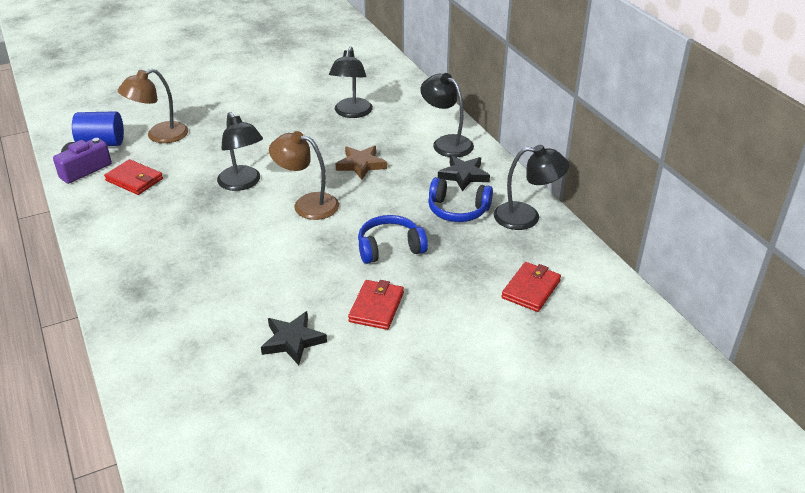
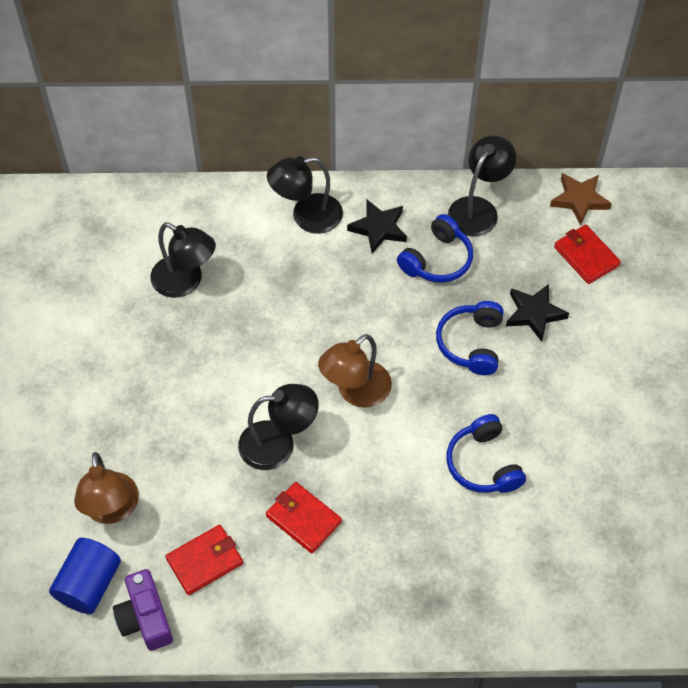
camera: 65 degrees left, 20 degrees up
black star [261,311,327,365] -> black star moved to [506,284,569,342]
brown star [335,146,387,180] -> brown star moved to [550,173,612,225]
red wallet [348,280,404,330] -> red wallet moved to [266,482,342,553]
none -> blue headphones [446,414,526,493]

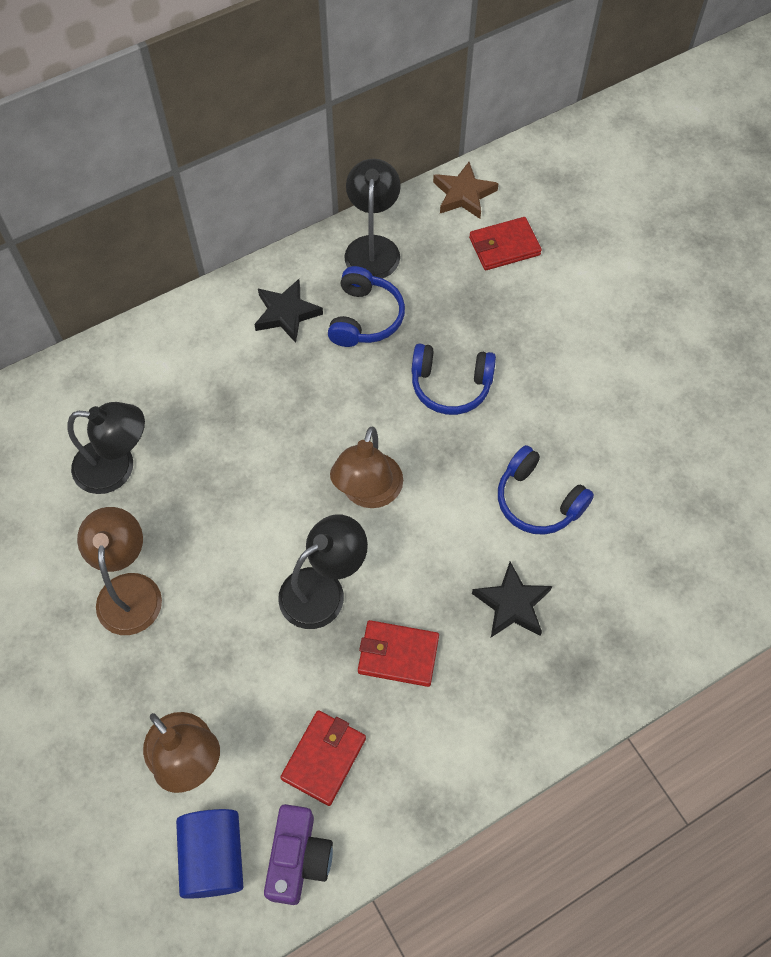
camera: 30 degrees left, 5 degrees up
purple camera [113,569,173,651] -> purple camera turned 120 degrees counterclockwise [264,804,333,905]
black lamp [267,156,343,234] -> none
blue headphones [436,301,503,375] -> blue headphones turned 60 degrees counterclockwise [411,343,496,415]
black star [506,284,569,342] -> black star moved to [472,562,552,637]
red wallet [554,225,621,284] -> red wallet turned 45 degrees counterclockwise [469,217,542,270]
none -> brown lamp [77,507,162,635]

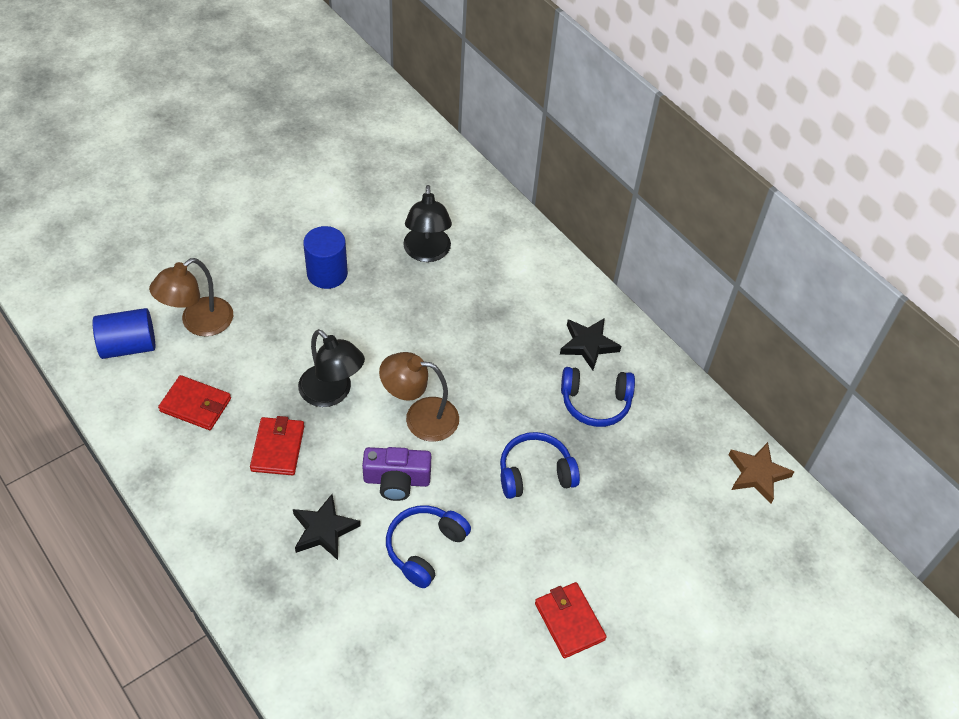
camera: 80 degrees right, 10 degrees down
brown lamp [77,507,162,635] -> blue cylinder [303,226,348,289]
purple camera [264,804,333,905] -> purple camera moved to [362,447,431,501]
black lamp [344,159,401,278] -> none
blue headphones [411,343,496,415] -> blue headphones turned 75 degrees clockwise [500,432,580,499]
red wallet [469,217,542,270] -> red wallet moved to [535,582,607,658]

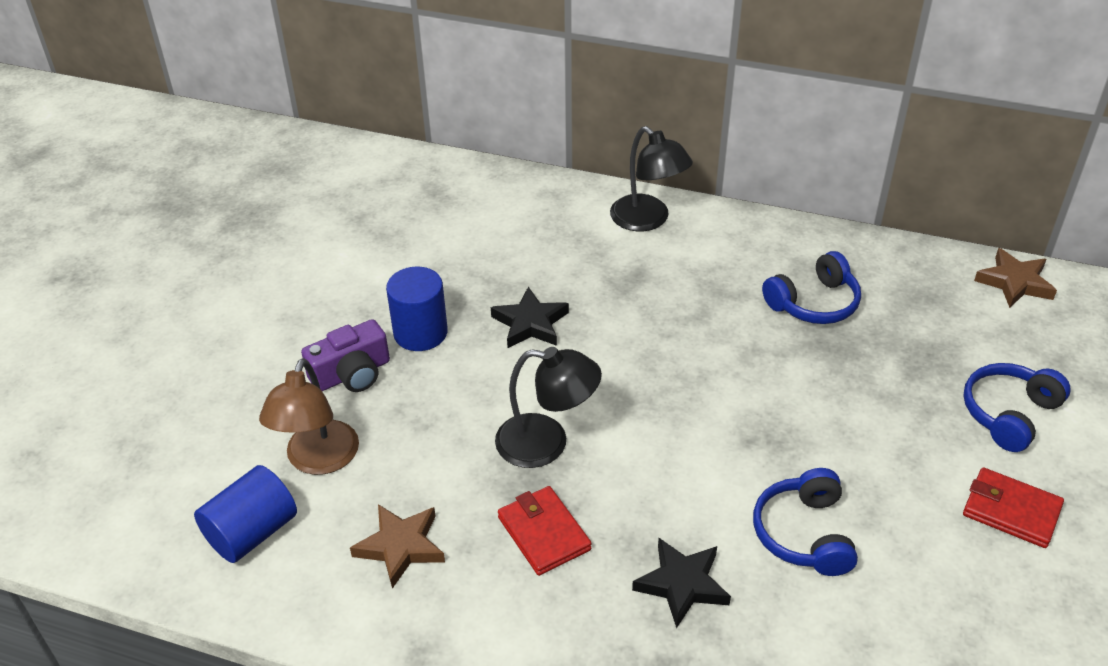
camera: 30 degrees left, 10 degrees down
red wallet [158,375,231,430] -> brown star [350,504,445,589]
purple camera [362,447,431,501] -> purple camera moved to [301,319,390,392]
brown lamp [379,352,459,442] -> none
black lamp [403,185,452,262] -> black lamp moved to [610,126,693,231]
blue headphones [500,432,580,499] -> blue headphones moved to [963,363,1071,452]
black star [560,318,621,371] -> black star moved to [491,287,569,348]

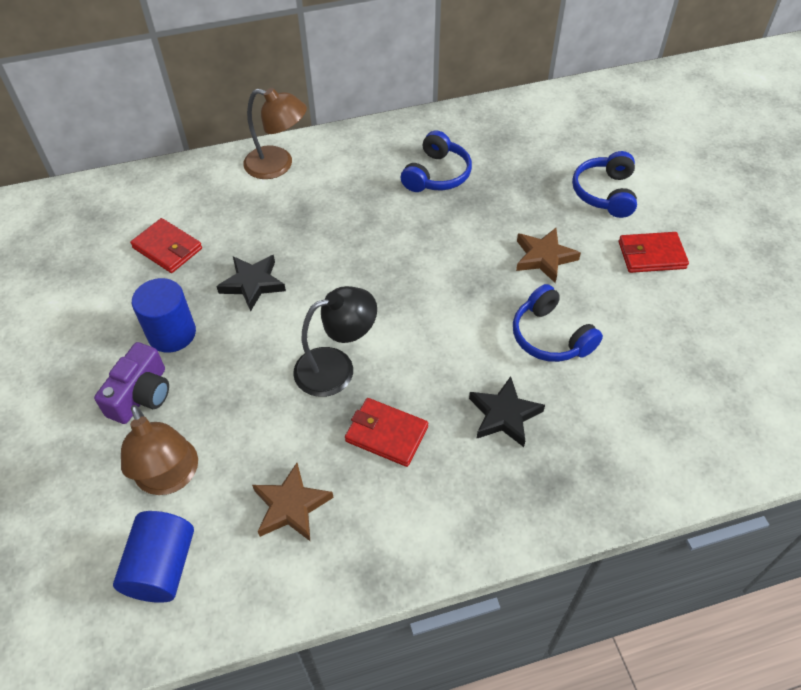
camera: 35 degrees left, 10 degrees up
black lamp [610,126,693,231] -> brown lamp [243,88,307,179]
brown star [974,248,1057,308] -> brown star moved to [516,228,581,283]
none -> red wallet [130,218,202,273]

